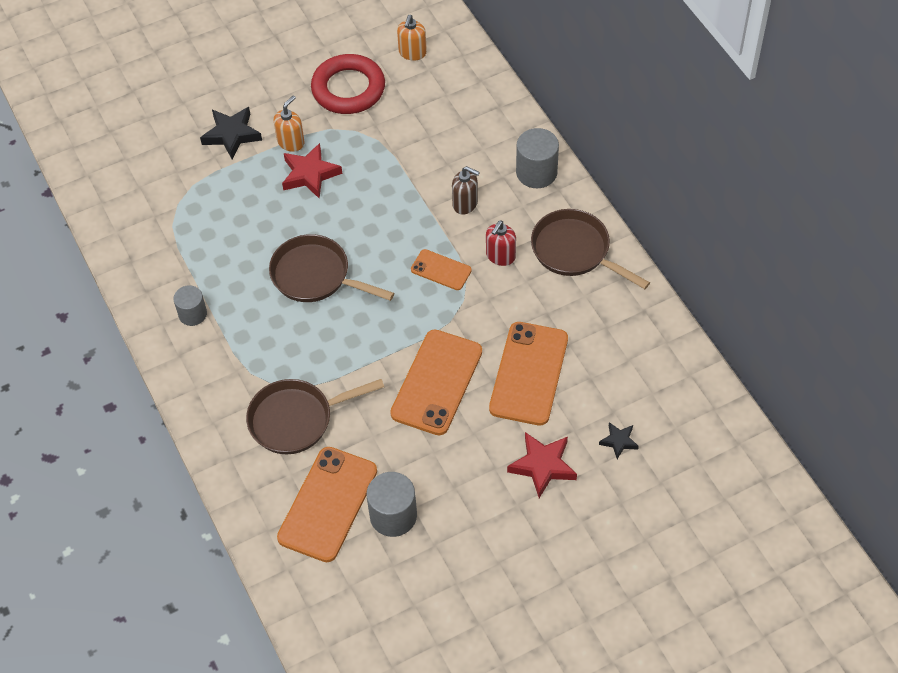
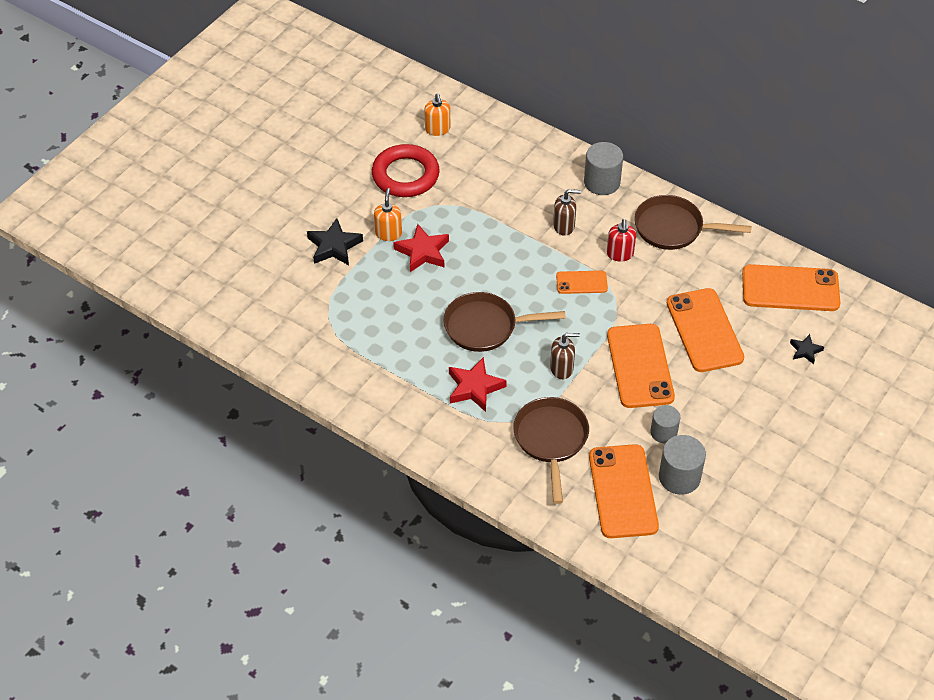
camera: 30 degrees left, 5 degrees down
grey cylinder [174,285,207,326] -> grey cylinder moved to [650,405,680,443]
brown pan [246,379,384,454] -> brown pan turned 135 degrees clockwise [513,397,589,504]
red star [507,432,577,498] -> red star moved to [449,357,507,412]
none -> brown soap dispenser [550,333,580,379]
none -> orange phone [742,264,840,311]

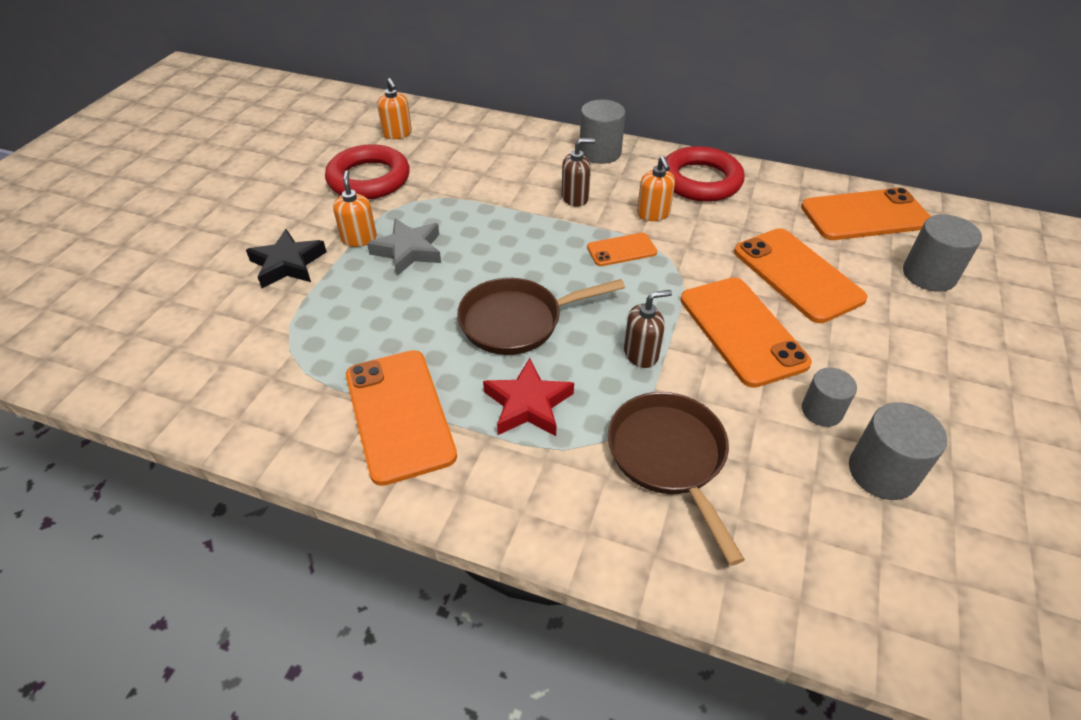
camera: 15 degrees left, 5 degrees down
red star [393,224,449,272] -> grey star [367,219,441,276]
orange phone [589,444,659,538] -> orange phone moved to [346,350,457,486]
red soap dispenser [607,219,636,262] -> orange soap dispenser [637,156,675,221]
brown pan [634,195,751,250] -> red ring [665,146,745,202]
black star [790,334,824,364] -> grey cylinder [903,214,982,292]

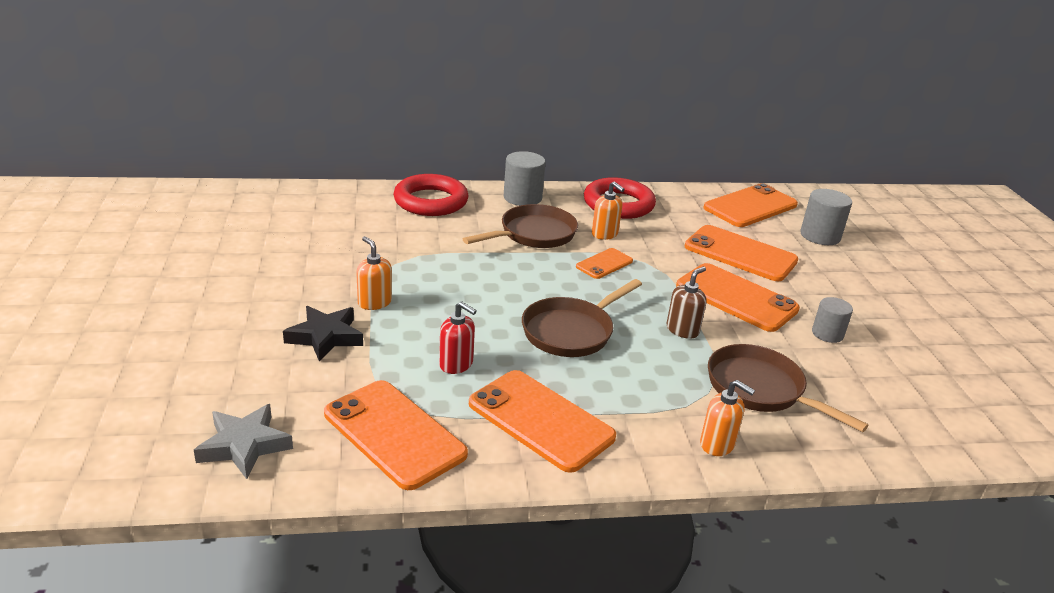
camera: 30 degrees left, 15 degrees down
red ring [325,144,410,199] -> red ring moved to [393,174,468,216]
grey star [367,219,441,276] -> grey star moved to [194,404,293,479]
orange soap dispenser [377,78,412,139] -> orange soap dispenser moved to [700,380,755,456]
red star [483,358,574,436] -> none
brown soap dispenser [561,138,595,207] -> brown pan [463,204,578,248]
grey cylinder [849,402,947,500] -> none
none -> orange phone [324,380,468,490]
none -> red soap dispenser [439,301,477,374]

